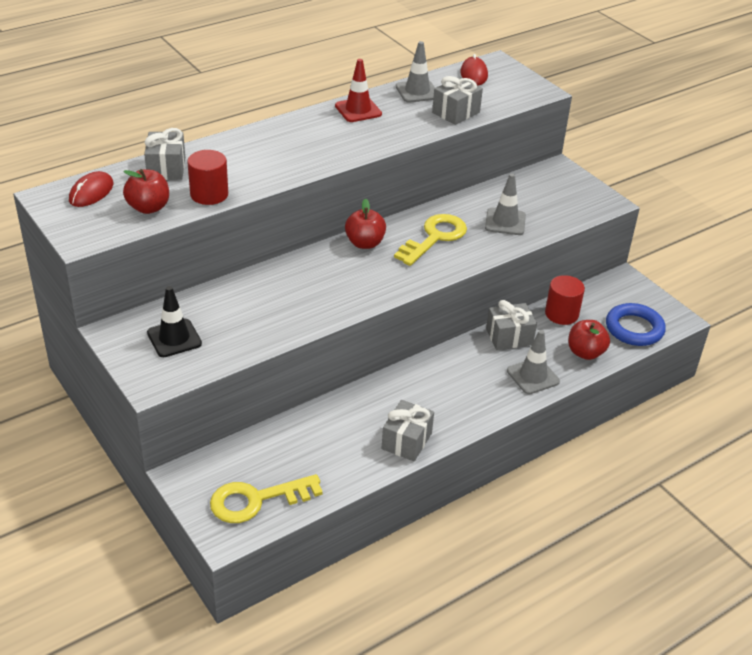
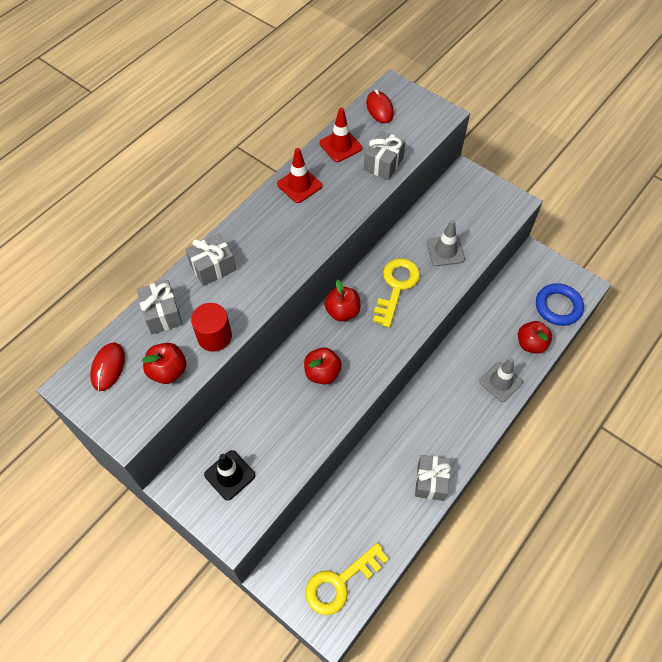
camera: 15 degrees left, 20 degrees up
grey traffic cone [396,41,435,103] -> red traffic cone [319,107,362,162]
grey gift [486,300,537,350] -> grey gift moved to [185,234,236,286]
red cylinder [545,275,585,325] -> none
none -> red apple [304,347,342,384]

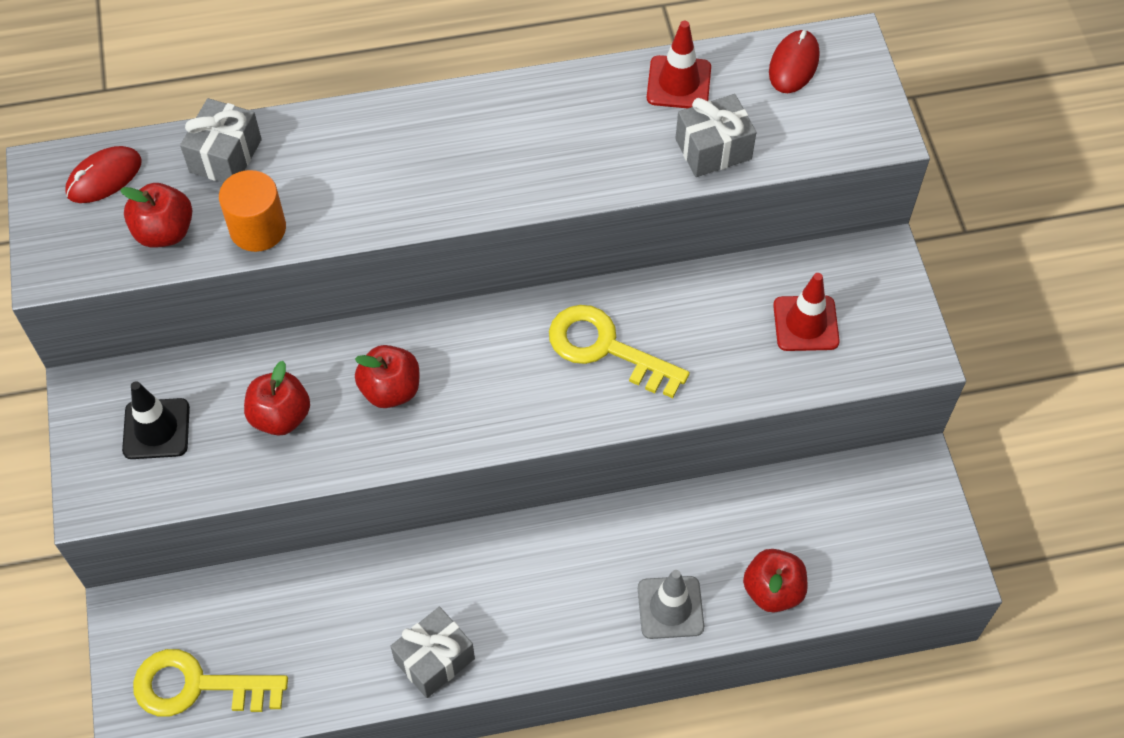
camera: 40 degrees right, 0 degrees up
grey gift [185,234,236,286] -> none
red cylinder [191,303,232,352] -> orange cylinder [219,170,286,252]
red traffic cone [277,148,322,203] -> red traffic cone moved to [773,273,840,351]
red apple [325,280,360,321] -> red apple moved to [244,361,310,436]
yellow key [373,258,420,328] -> yellow key turned 120 degrees counterclockwise [549,305,690,398]
grey traffic cone [427,220,465,266] -> none
blue ring [536,283,584,326] -> none

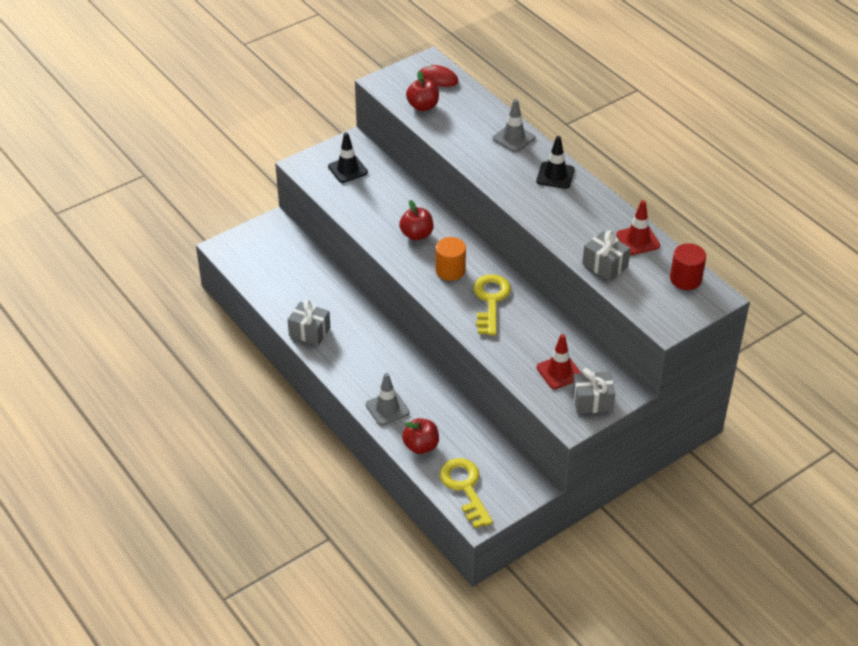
camera: 65 degrees right, 15 degrees down
yellow key [133,649,288,716] -> yellow key moved to [439,458,493,528]
grey gift [180,98,262,183] -> grey gift moved to [572,368,615,414]
orange cylinder [219,170,286,252] -> orange cylinder moved to [436,237,466,281]
red apple [244,361,310,436] -> none
red mouse [769,30,820,93] -> red cylinder [670,243,706,290]
none -> grey traffic cone [492,99,535,152]
none -> black traffic cone [536,136,575,189]

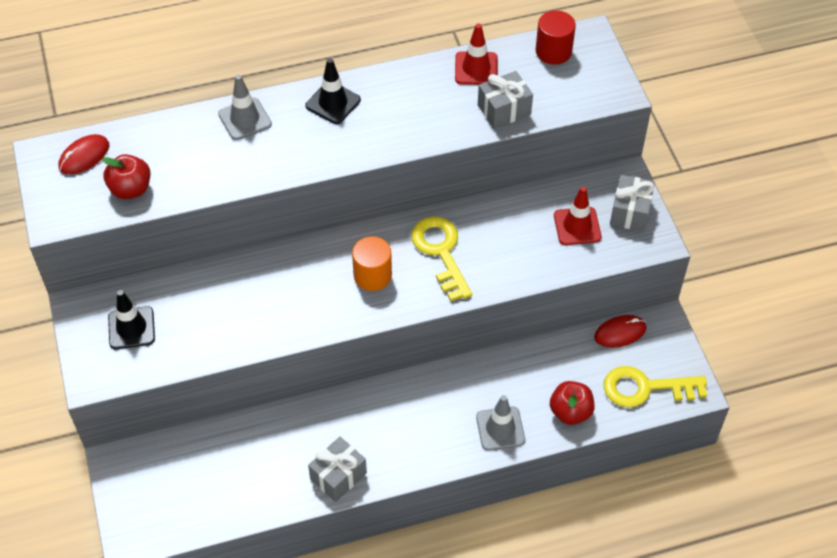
camera: 70 degrees left, 10 degrees up
red apple [399,200,434,241] -> none
yellow key [473,274,511,336] -> yellow key turned 45 degrees clockwise [411,216,472,301]
none -> red mouse [594,315,646,348]

